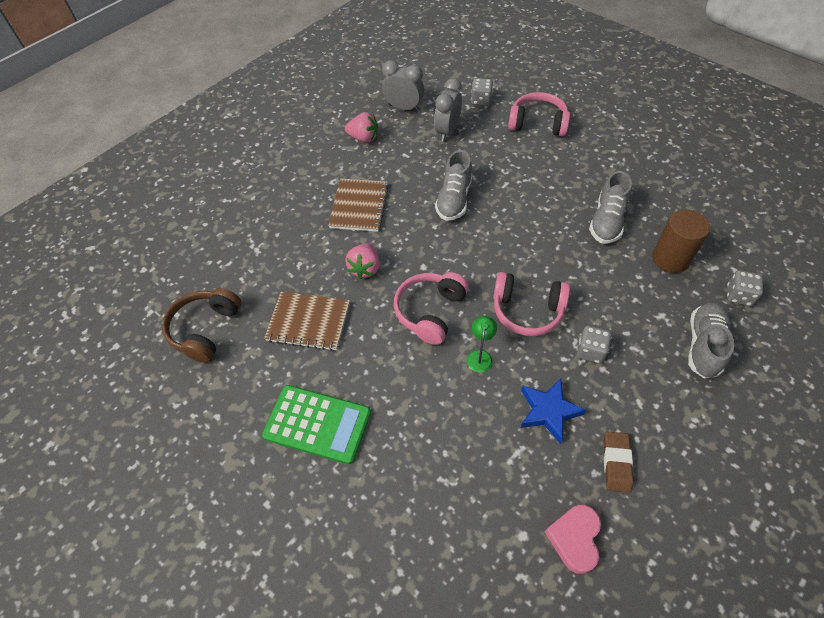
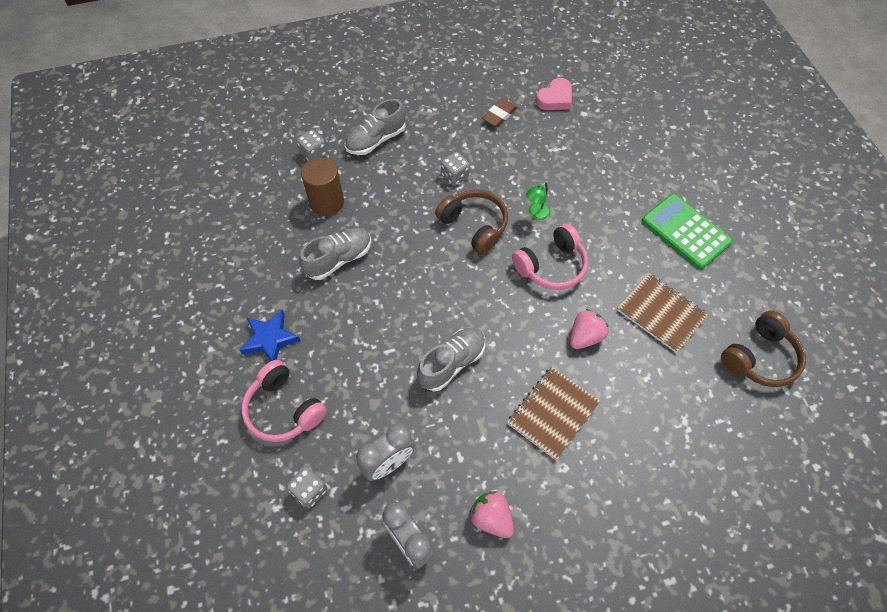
camera: 150 degrees left, 5 degrees up
pink headphones [493,272,570,336] -> brown headphones [435,189,508,254]
blue star [521,378,586,443] -> blue star moved to [239,310,300,361]

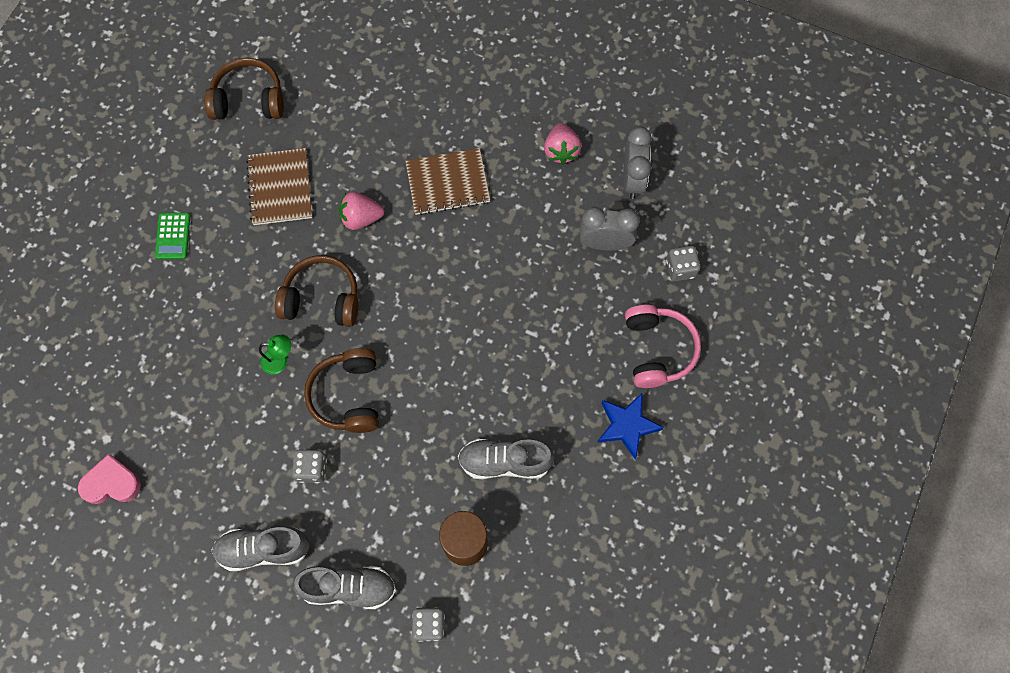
camera: 140 degrees left, 10 degrees up
grey shoe [417,327,485,391] -> grey shoe moved to [212,526,310,571]
brown eraser [482,98,517,127] -> none
pink headphones [512,224,588,290] -> brown headphones [275,255,358,327]
green calculator [642,194,732,269] -> green calculator [155,213,190,259], size x0.54

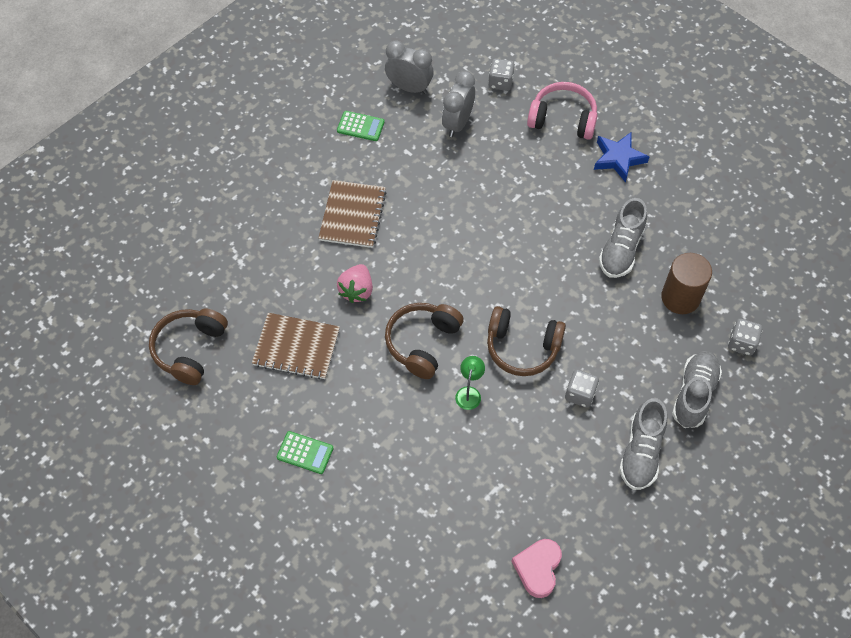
camera: 70 degrees left, 10 degrees down
pink strawberry [544,123,582,165] -> green calculator [337,111,385,141]

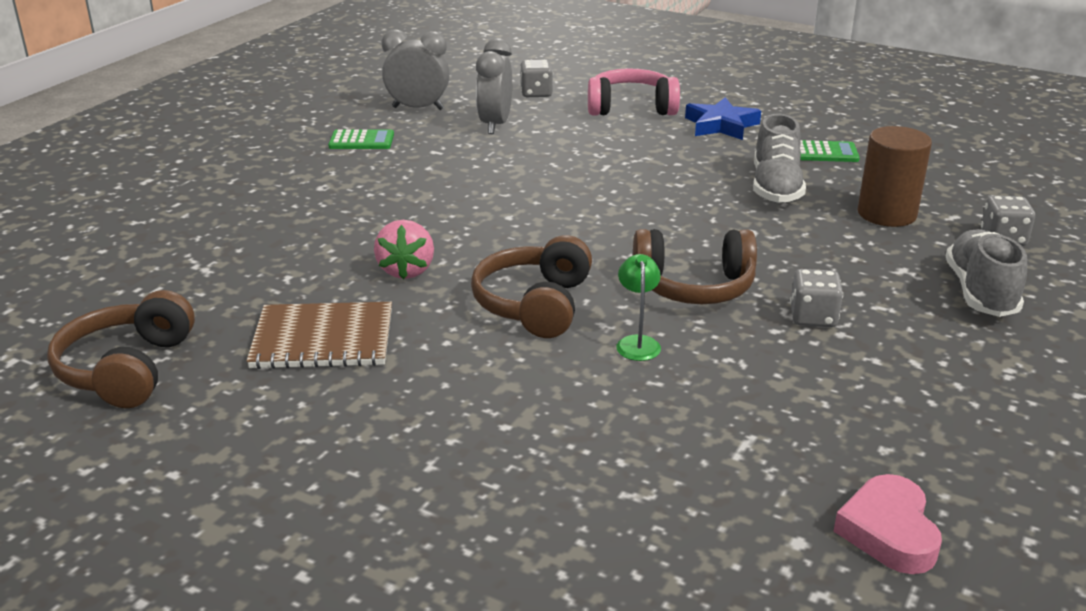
camera: 15 degrees left, 30 degrees down
green calculator [277,431,334,474] -> green calculator moved to [800,140,860,162]
brown notebook [319,180,386,248] -> none
grey shoe [619,398,667,490] -> none

